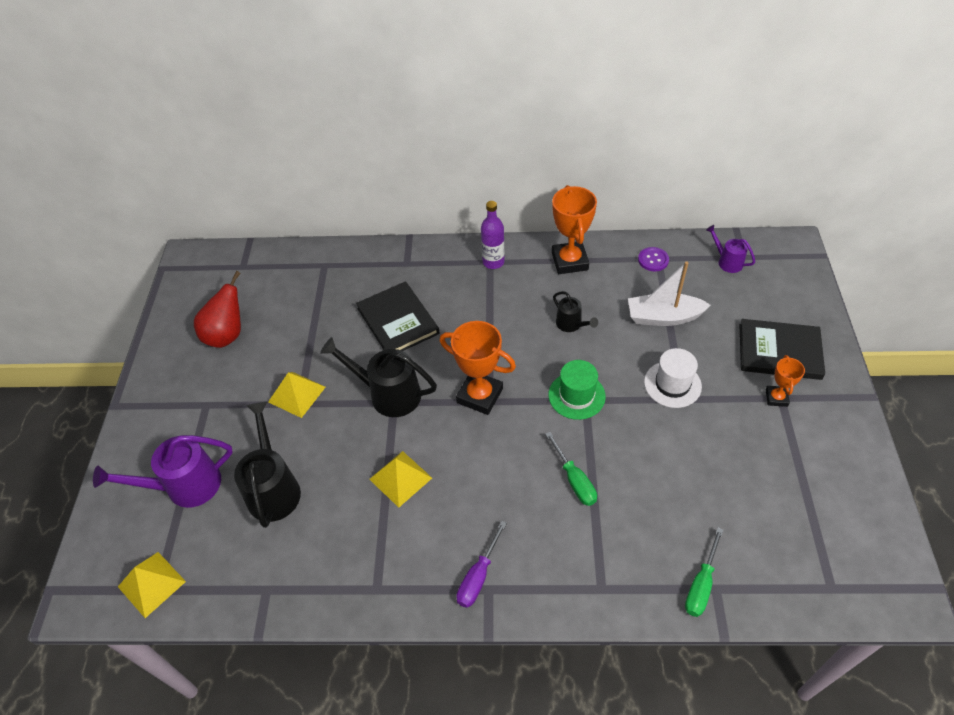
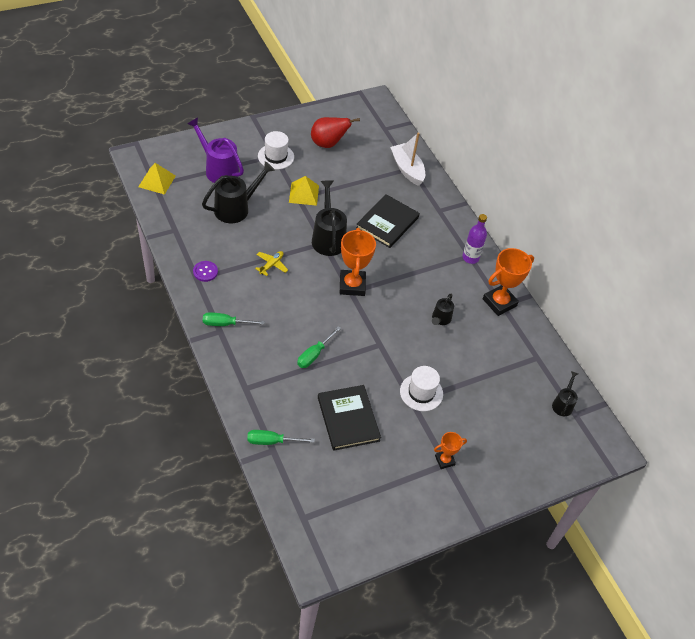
camera: 55 degrees right, 0 degrees up
yellow pyramid [369,451,432,508] -> yellow plane [255,251,288,276]
purple screwdriver [457,521,507,608] -> green screwdriver [203,312,265,326]
green hat [549,360,606,420] -> none
white boat [628,261,711,326] -> white boat moved to [390,132,425,186]
purple button [638,247,669,271] -> purple button moved to [193,261,218,282]
purple watering can [706,225,755,273] -> black watering can [552,371,578,416]
black book [740,319,825,380] -> black book moved to [318,385,381,451]
none -> white hat [258,131,294,170]

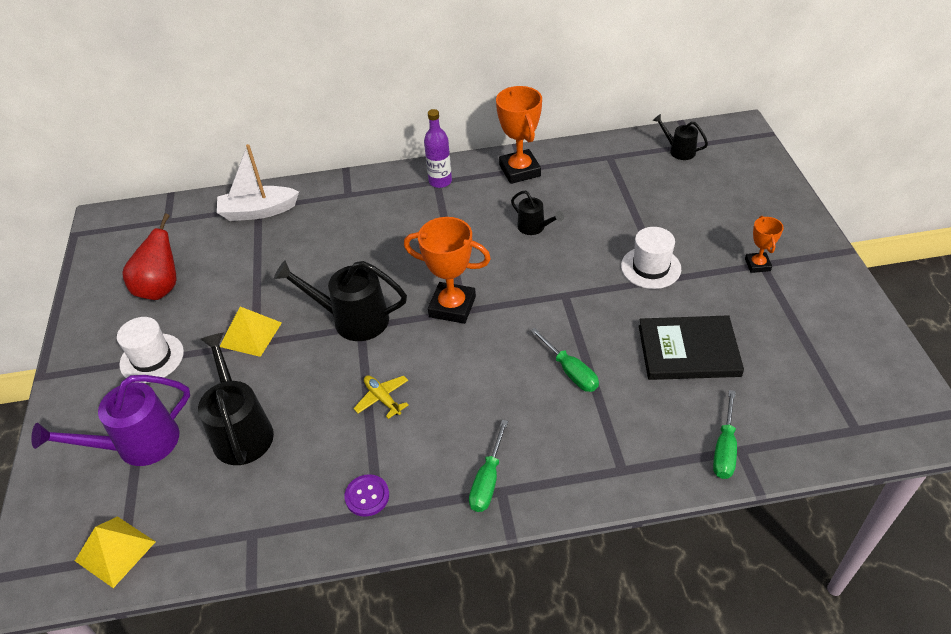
camera: 65 degrees left, 5 degrees down
black book [356,194,420,248] -> none

